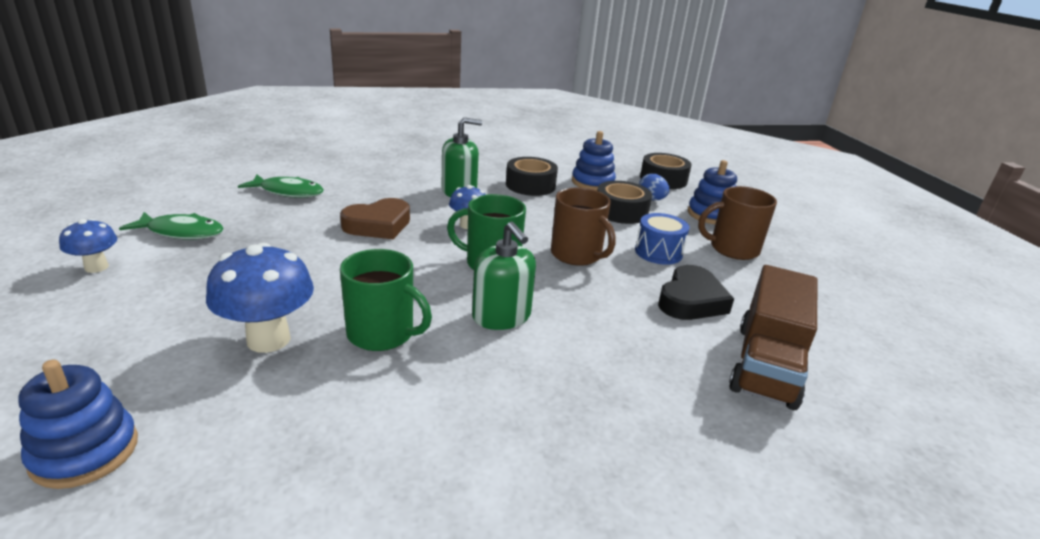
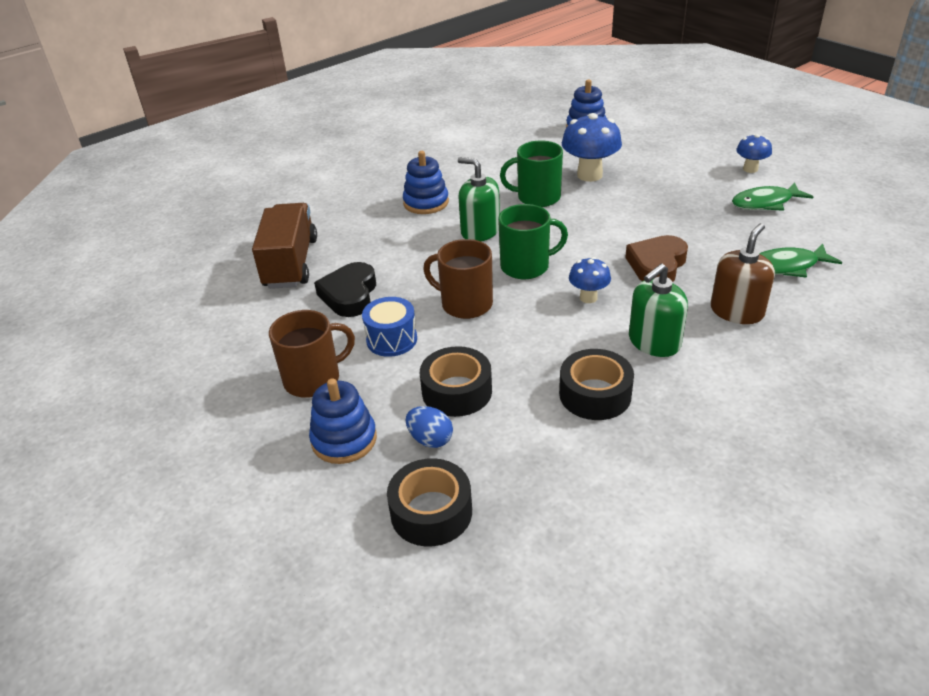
camera: 160 degrees right, 10 degrees up
blue stacking toy [572,131,616,191] -> blue stacking toy moved to [403,151,449,214]
none -> brown soap dispenser [710,223,775,324]

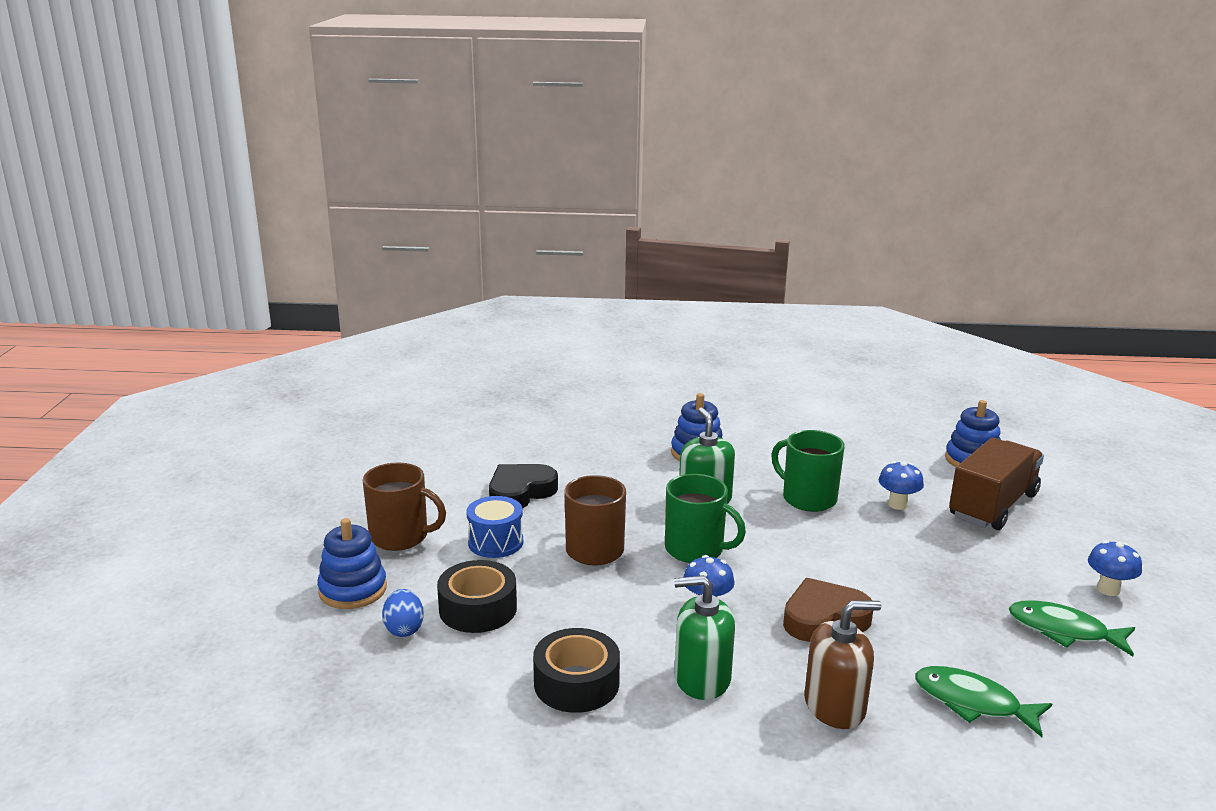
camera: 40 degrees right, 15 degrees down
brown truck [252,203,317,289] -> brown truck moved to [949,438,1044,530]
black tape [387,458,472,547] -> none
blue mushroom [562,113,622,182] -> blue mushroom [878,461,924,510], size x0.57

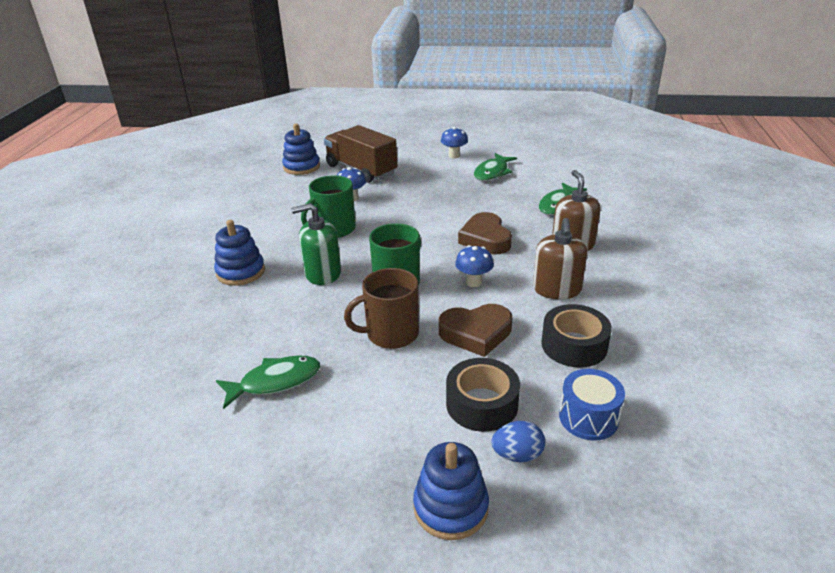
camera: 85 degrees left, 10 degrees up
brown mug [362,463,446,551] -> none
blue drum [466,496,523,558] -> blue drum moved to [559,369,625,441]
black heart [489,464,558,509] -> green fish [216,355,320,409]
green soap dispenser [674,575,735,700] -> brown soap dispenser [533,218,587,299]
none -> brown heart [439,304,512,357]

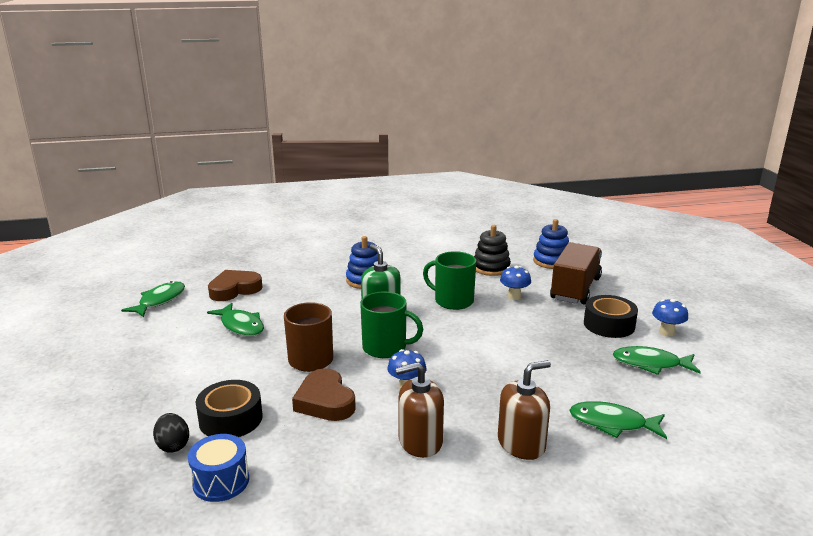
camera: 70 degrees right, 10 degrees down
blue stacking toy [413,442,489,540] -> none
brown heart [458,212,512,254] -> brown heart moved to [208,270,263,301]
blue egg [491,421,545,462] -> black egg [153,413,189,453]
black tape [541,304,612,367] -> black tape moved to [584,295,638,338]
none -> green fish [121,281,185,317]
none -> black stacking toy [474,225,511,276]

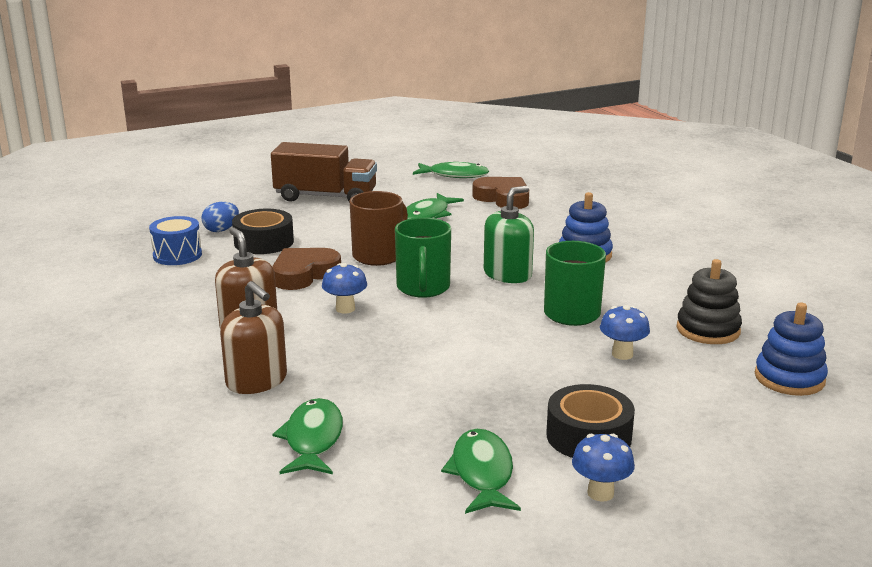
camera: 75 degrees right, 0 degrees up
black egg [153,413,189,453] -> blue egg [201,202,239,232]
brown truck [550,242,602,304] -> brown truck moved to [271,142,377,203]

